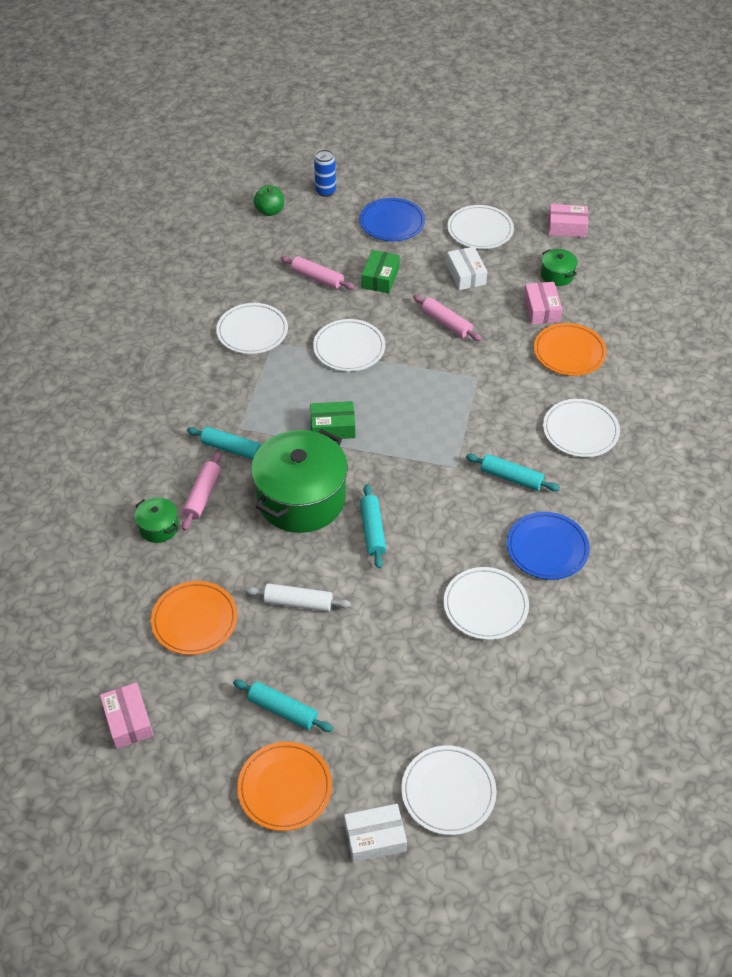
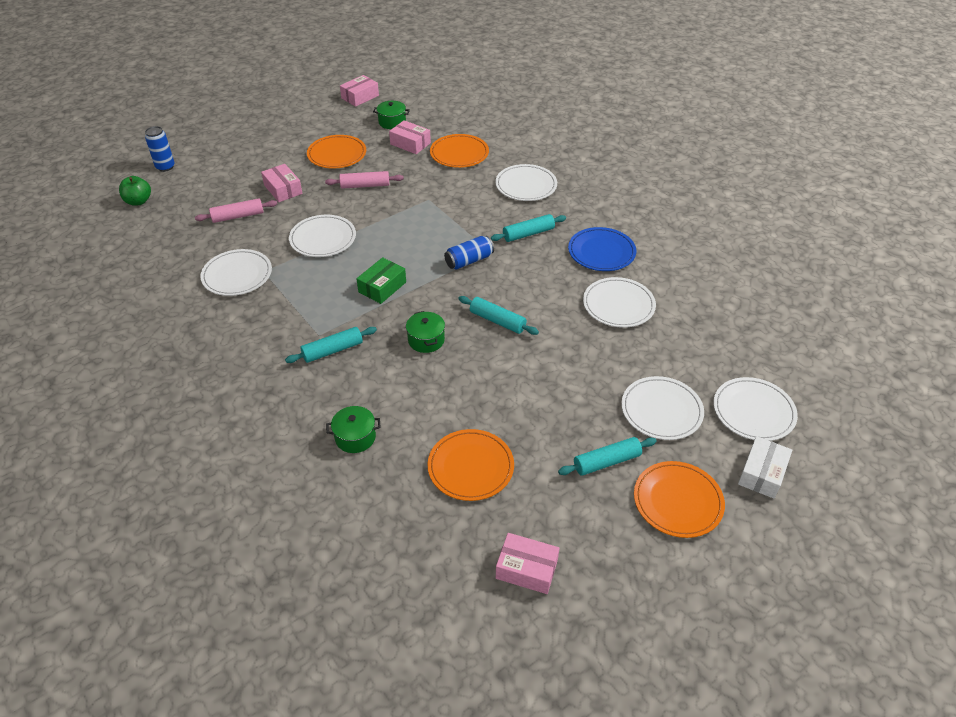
camera: 50 degrees left, 5 degrees down
pink rolling pin [182,452,221,530] -> none
white rolling pin [245,583,351,612] -> none
green pot [251,429,348,533] -> green pot [406,311,445,353], size x0.44
blue plate [359,198,425,241] -> none
green box [361,250,400,293] -> pink box [261,164,303,202]
white plate [447,205,514,249] -> white plate moved to [621,376,704,440]
white box [447,247,487,290] -> orange plate [307,135,366,168]
none -> blue can [444,236,494,270]

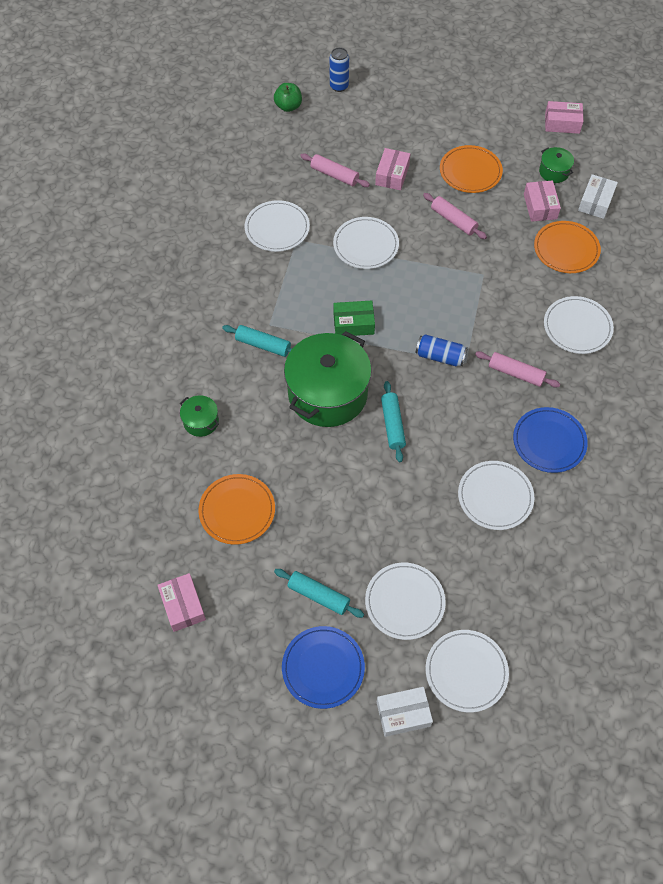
camera: 50 degrees right, 15 degrees up
green pot [406,311,445,353] -> green pot [284,331,372,427], size x2.28
turquoise rolling pin [491,214,566,242] -> pink rolling pin [475,351,560,388]
orange plate [634,461,725,538] -> blue plate [282,626,365,709]
none -> white box [578,174,618,219]

